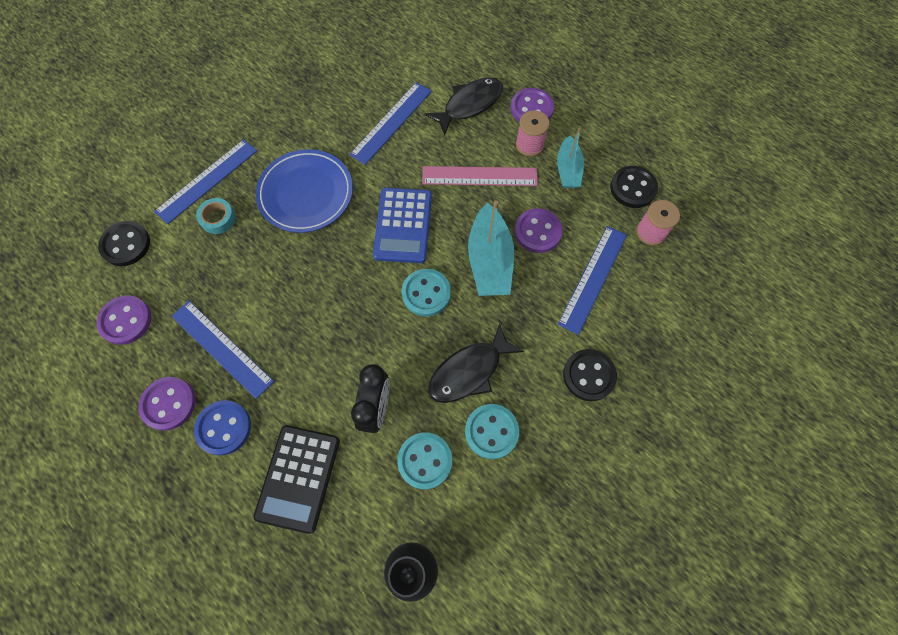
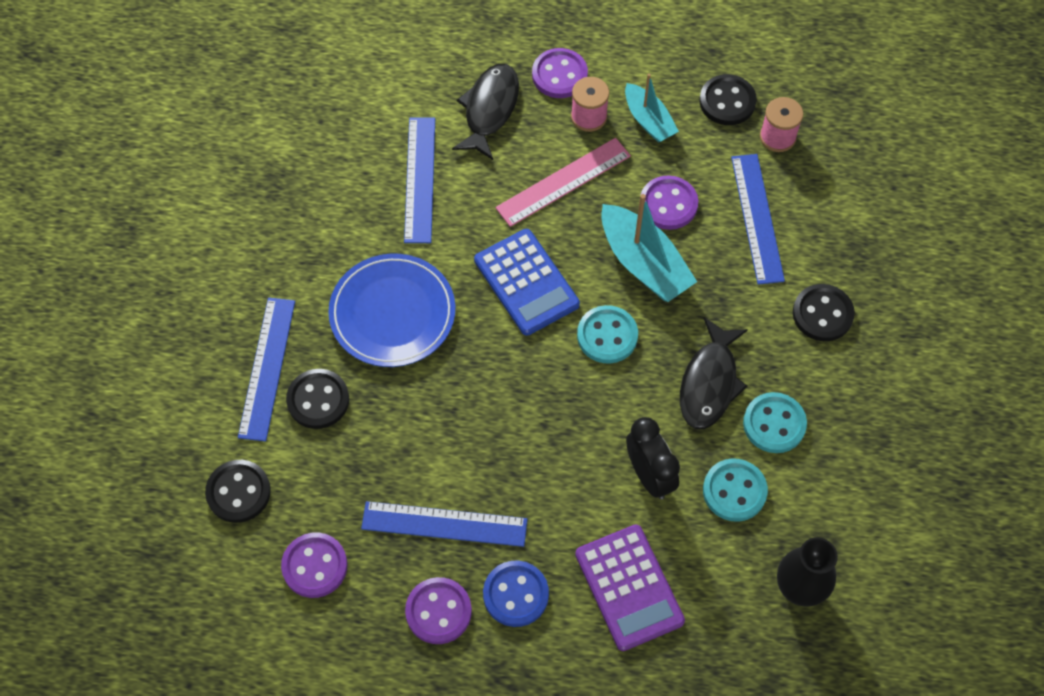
camera: 35 degrees left, 5 degrees down
turquoise tape [196,198,236,234] -> black button [286,369,349,429]
black calculator [253,425,340,534] -> purple calculator [575,524,685,651]

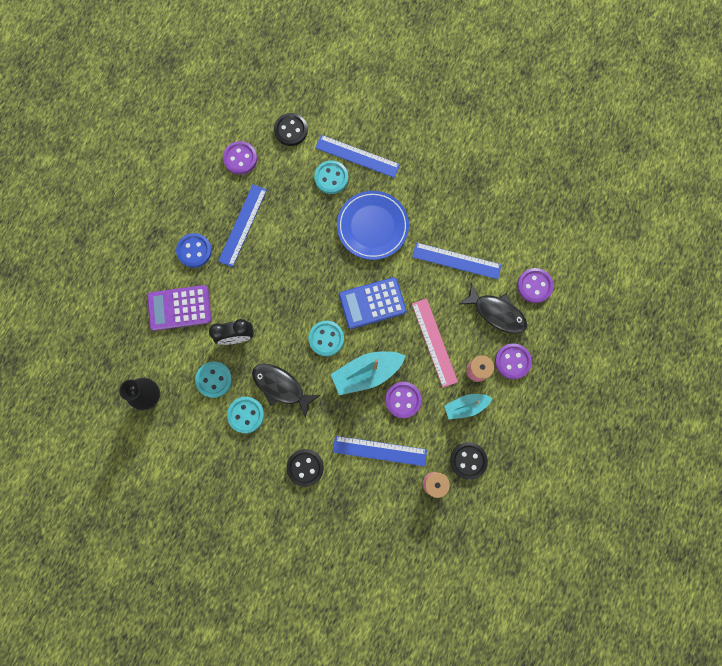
camera: 105 degrees right, 15 degrees up
black button [286,369,349,429] -> turquoise button [314,160,348,194]
purple button [405,577,472,644] -> purple button moved to [517,268,553,303]

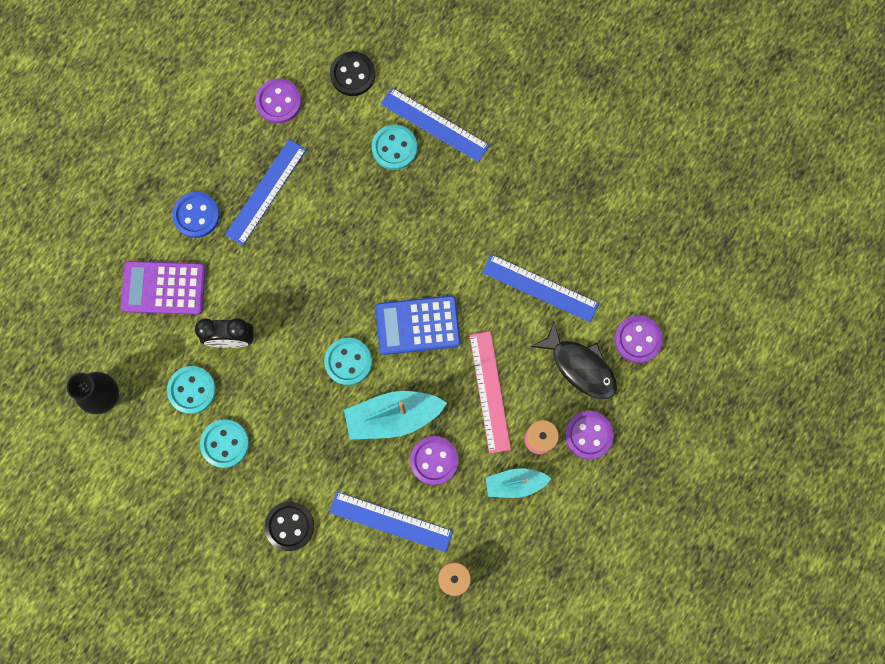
camera: 10 degrees right, 0 degrees up
black fish [252,364,320,418] -> none
blue plate [337,191,409,260] -> none
black button [450,442,488,480] -> none

